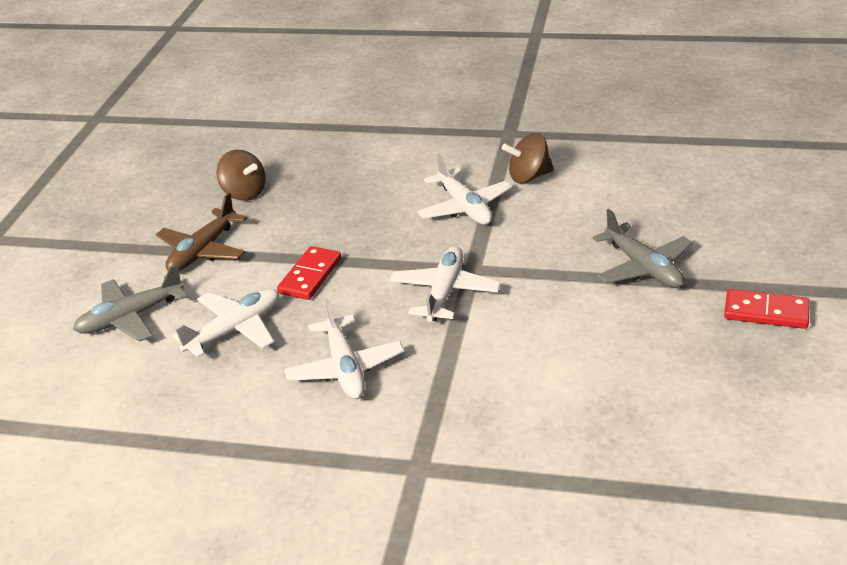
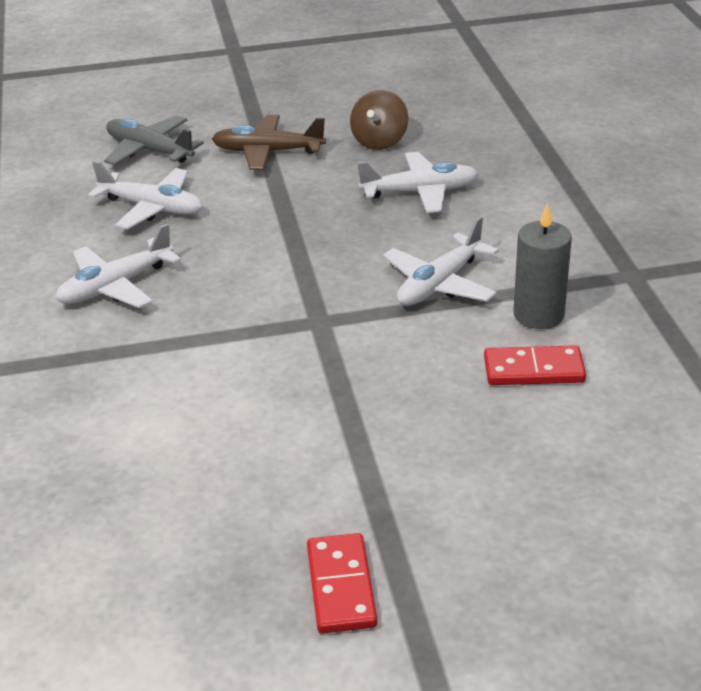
camera: 65 degrees right, 0 degrees up
red domino [277,246,341,300] -> red domino moved to [484,345,586,385]
white plane [390,246,501,322] -> white plane moved to [357,152,478,213]
brown spinning top [502,133,554,183] -> grey candle [513,203,572,329]
grey plane [593,209,693,288] -> none

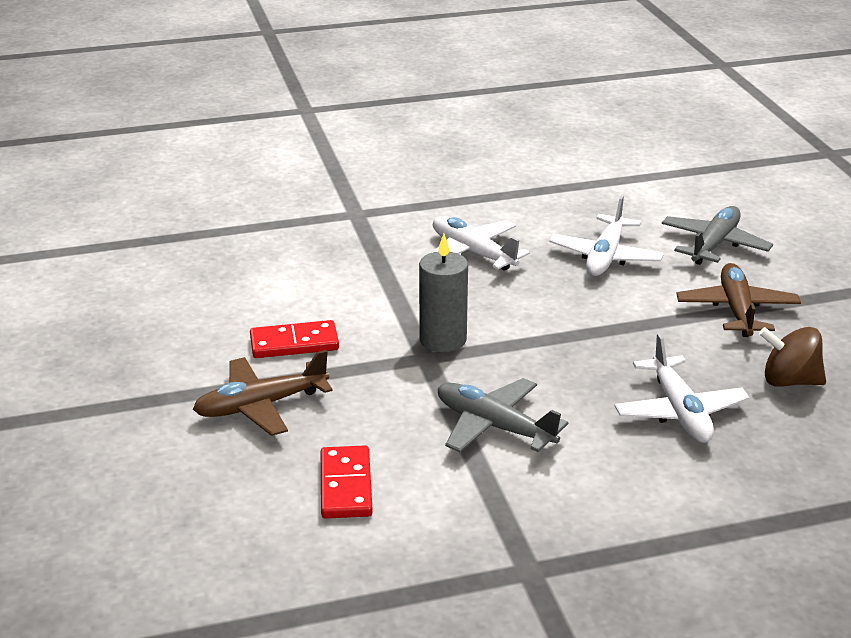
camera: 85 degrees right, 5 degrees down
red domino [307,533,377,634] -> red domino moved to [250,320,339,358]
white plane [383,216,499,306] -> grey plane [438,378,568,452]
grey candle [513,203,572,329] -> grey candle moved to [419,234,468,352]
none -> brown plane [193,350,333,436]

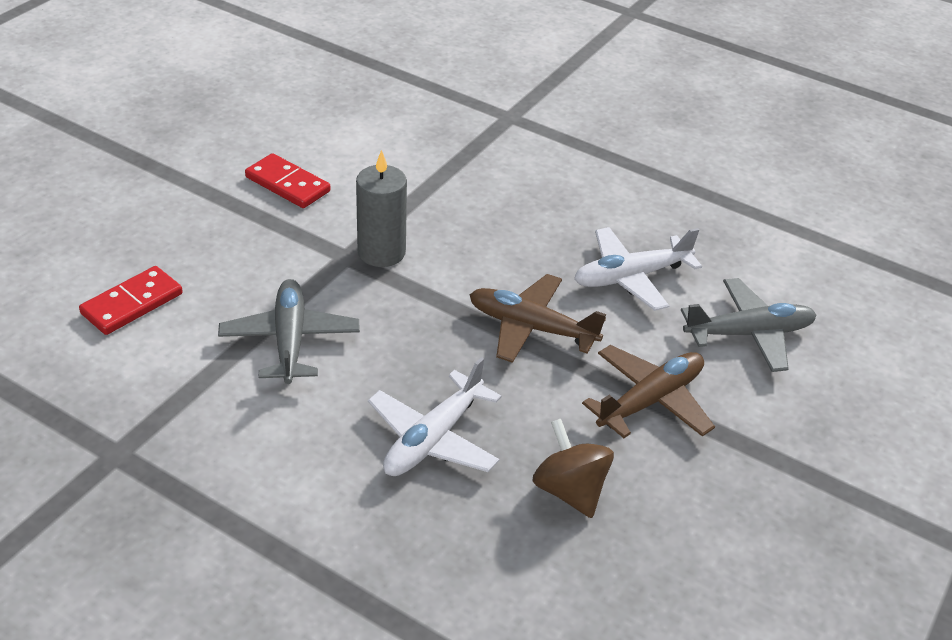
camera: 45 degrees right, 10 degrees up
brown plane [193,350,333,436] -> brown plane moved to [470,274,606,363]
white plane [432,216,530,271] -> none

